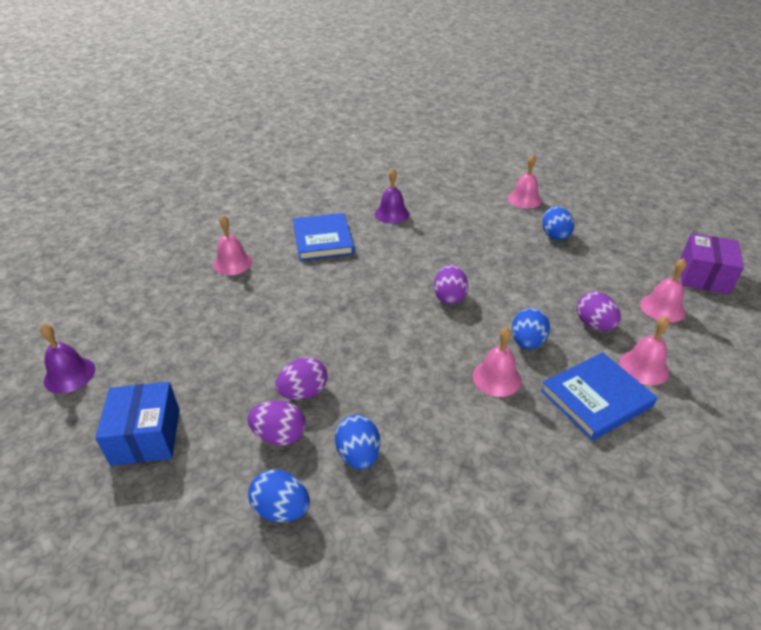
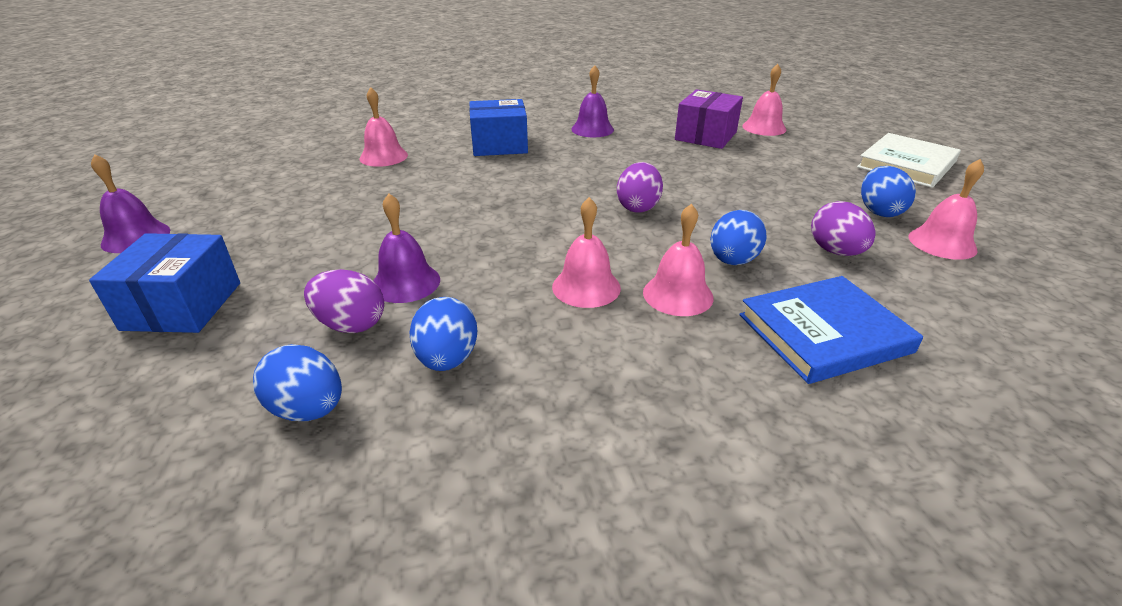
camera: 10 degrees right, 5 degrees down
purple egg [275,357,327,400] -> purple bell [373,193,440,303]
blue book [293,213,354,261] -> blue box [469,99,528,156]
blue egg [542,206,574,240] -> blue egg moved to [861,166,916,217]
pink bell [619,316,669,385] -> pink bell moved to [552,197,621,308]
purple box [680,233,744,295] -> purple box moved to [675,89,743,149]
none -> white book [857,133,961,188]

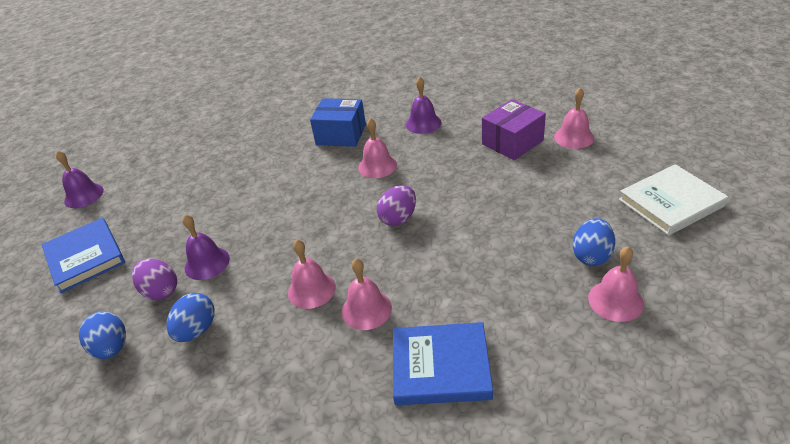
camera: 25 degrees right, 5 degrees up
blue box [89,233,240,333] -> blue book [41,218,125,293]
pink bell [360,87,408,167] -> pink bell moved to [358,118,397,178]
blue egg [710,210,767,265] -> none
purple egg [811,201,875,256] -> none

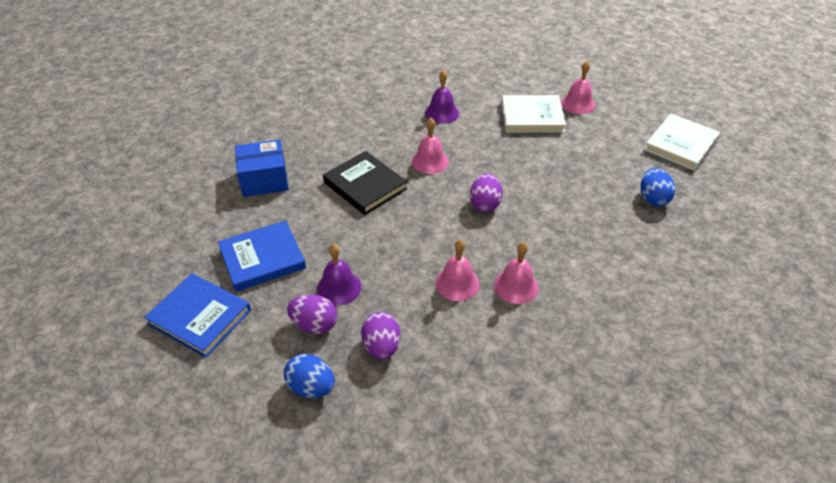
camera: 30 degrees left, 5 degrees up
purple bell [56,151,104,208] -> none
blue egg [167,293,215,342] -> purple egg [361,312,400,359]
blue box [310,98,366,147] -> blue box moved to [235,139,289,197]
blue book [393,322,493,405] -> blue book moved to [218,221,306,292]
purple box [482,99,546,160] -> white book [502,95,566,133]
pink bell [588,246,644,322] -> none
none -> black book [323,151,407,215]

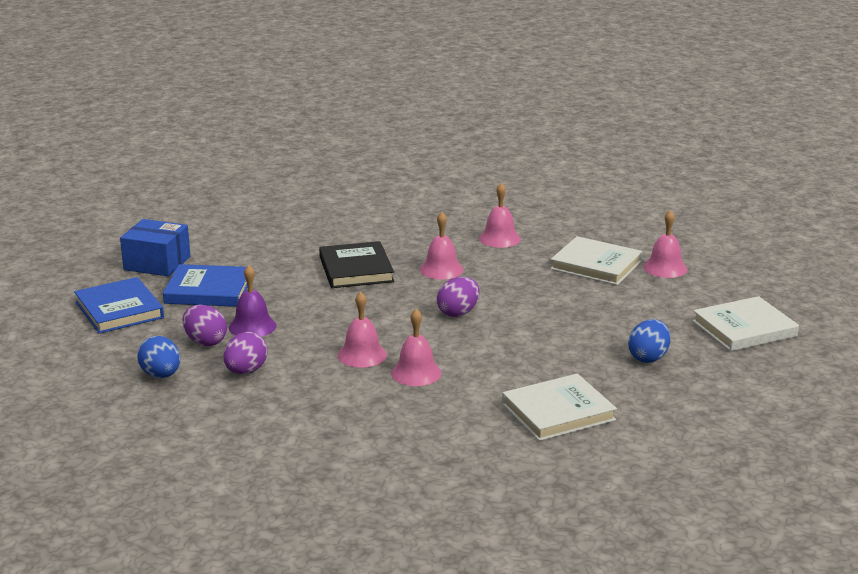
camera: 30 degrees right, 20 degrees down
blue box [235,139,289,197] -> blue box moved to [120,219,190,277]
purple bell [425,70,459,124] -> pink bell [479,183,521,248]
none -> white book [502,374,617,441]

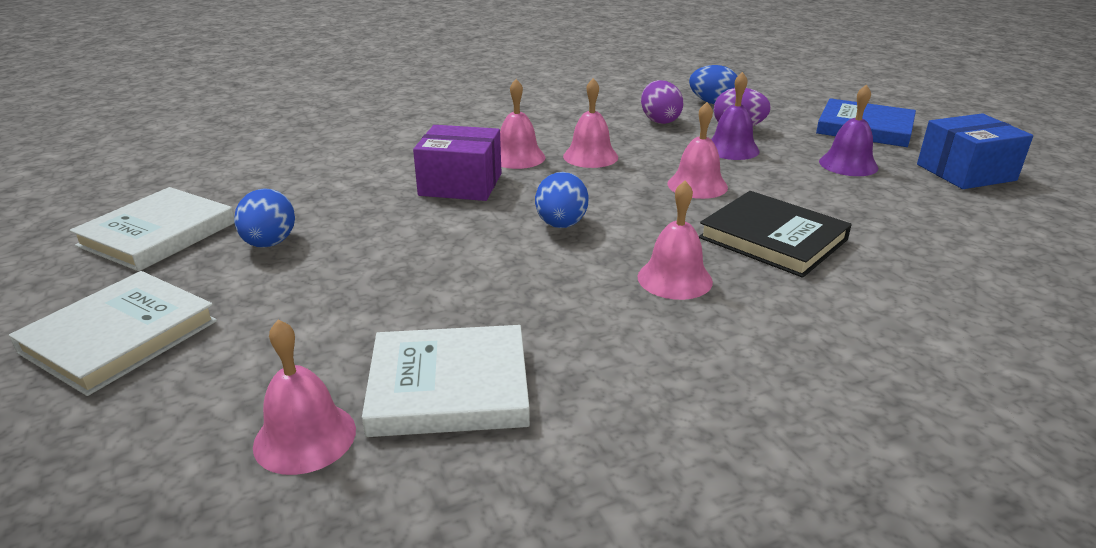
camera: 145 degrees right, 5 degrees up
blue book [163,264,248,307] -> purple bell [819,84,878,176]
purple egg [437,277,480,317] -> blue egg [535,172,589,228]
pink bell [479,183,521,248] -> pink bell moved to [668,102,728,199]
white book [502,374,617,441] -> white book moved to [70,187,234,272]
none -> purple box [413,125,501,201]

